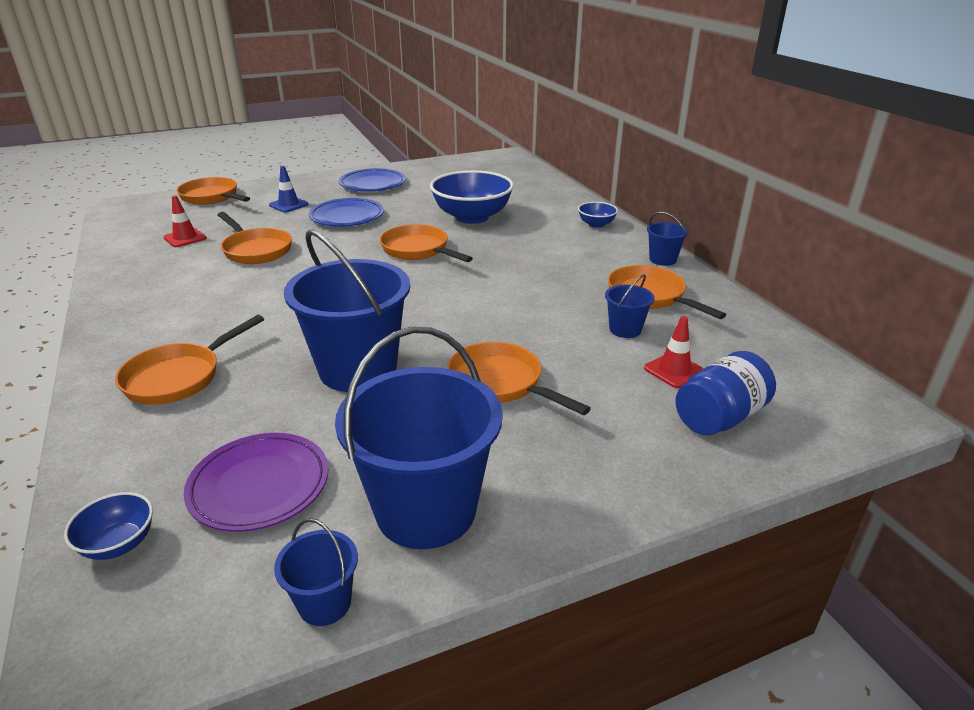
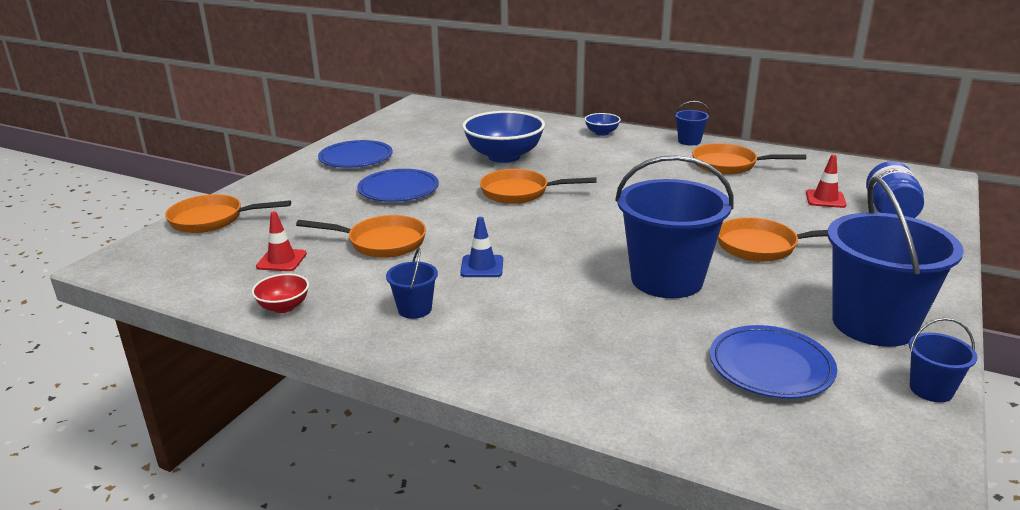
camera: 40 degrees left, 5 degrees down
blue bowl [64,492,153,560] -> none
orange pan [115,315,264,405] -> none
purple plate [184,433,328,532] -> blue plate [710,325,837,399]
blue traffic cone [269,166,308,212] -> blue traffic cone moved to [460,217,503,277]
blue bucket [605,274,655,338] -> blue bucket moved to [386,248,438,319]
none -> red bowl [252,274,309,313]

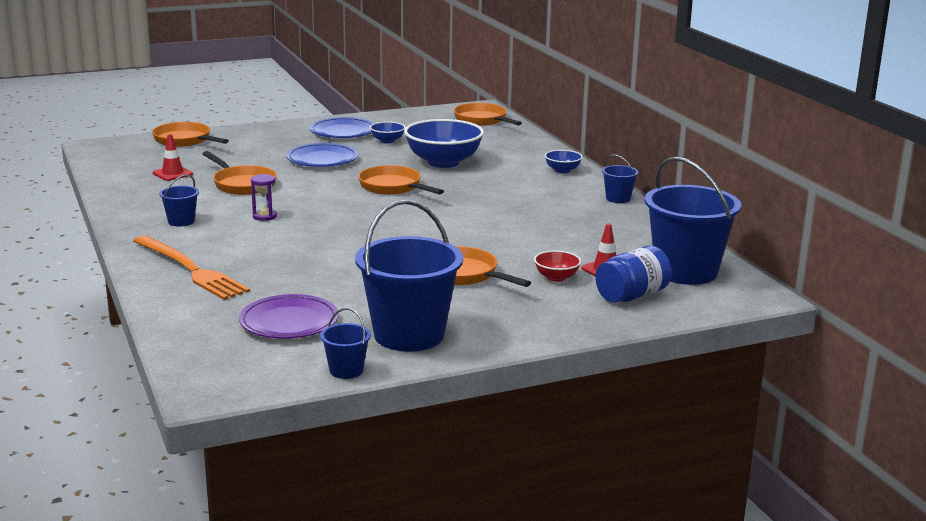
camera: 40 degrees right, 5 degrees down
red bowl [252,274,309,313] -> red bowl moved to [534,251,581,282]
blue traffic cone [460,217,503,277] -> purple hourglass [251,174,277,221]
blue bucket [615,155,734,298] -> blue bucket moved to [645,157,741,285]
orange pan [692,143,806,175] -> orange pan moved to [454,103,522,126]
blue plate [710,325,837,399] -> purple plate [239,294,339,339]
none -> orange fork [133,236,250,300]
none -> blue bowl [370,122,406,143]

